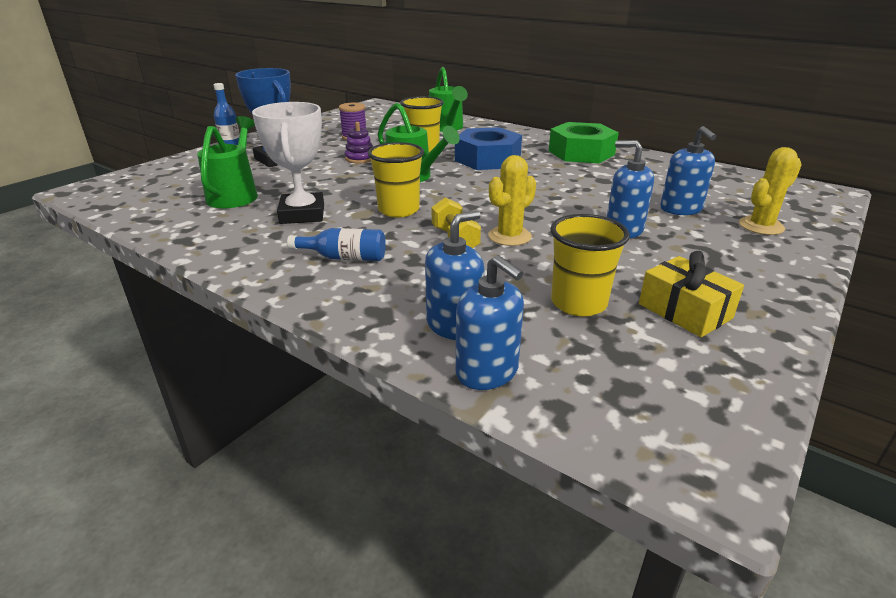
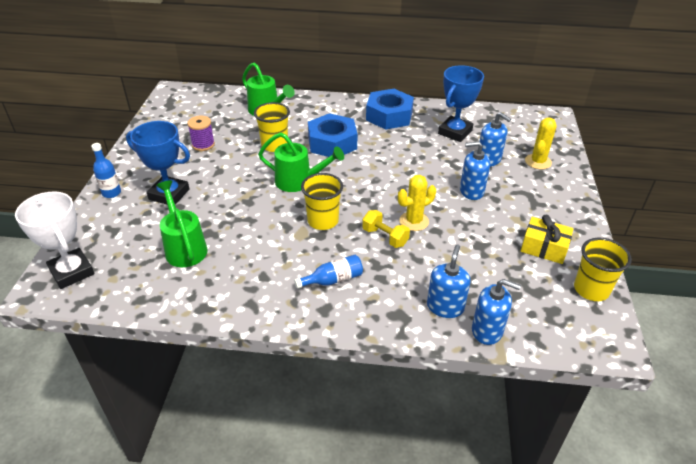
camera: 30 degrees left, 10 degrees up
white trophy [252,102,324,224] -> white trophy moved to [15,191,94,289]
purple stacking toy [345,122,373,164] -> none
yellow cactus [488,155,536,246] -> yellow cactus turned 45 degrees clockwise [398,175,436,231]
green nut [549,122,619,163] -> blue nut [366,89,414,130]
yellow cup [550,214,630,316] -> yellow cup moved to [574,238,632,301]
none -> blue trophy [438,65,484,142]

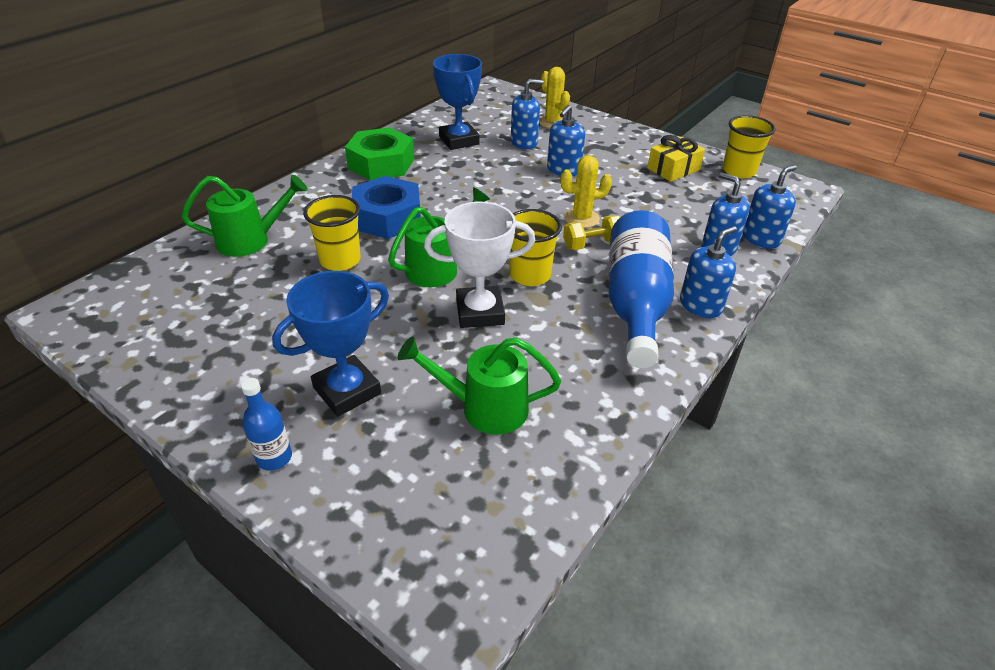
camera: 60 degrees left, 0 degrees up
white trophy [15,191,94,289] -> white trophy moved to [424,202,535,328]
purple spool [187,116,215,151] -> none
blue bottle [294,255,363,289] -> blue bottle [609,210,674,368], size x2.21
blue nut [366,89,414,130] -> green nut [345,127,414,180]
yellow cactus [398,175,436,231] -> yellow cactus turned 75 degrees clockwise [560,155,612,228]
none -> blue soap dispenser [680,226,737,318]

